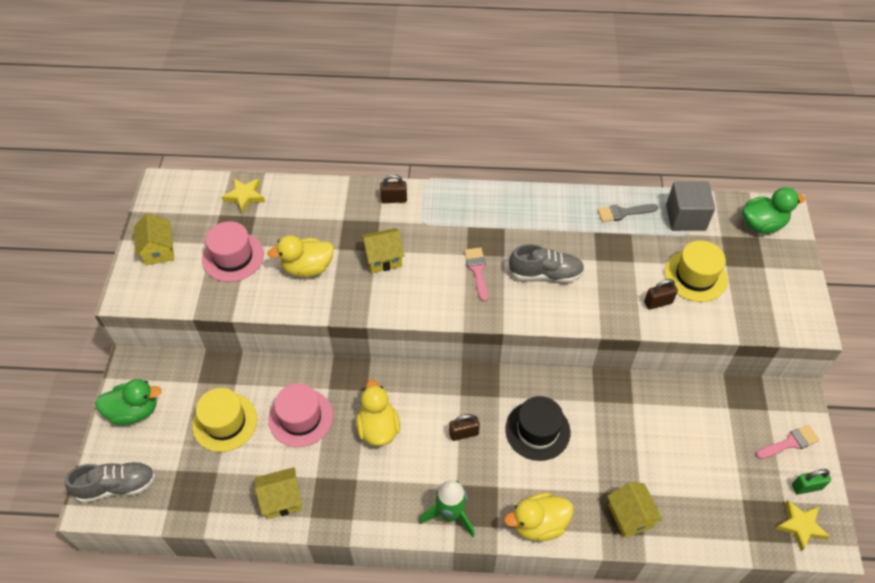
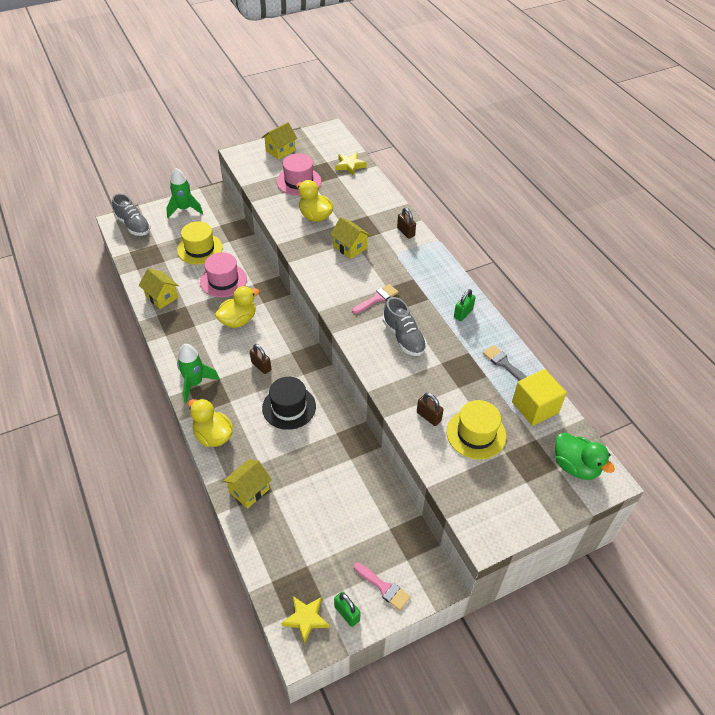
camera: 60 degrees right, 5 degrees down
green duck [95,379,162,425] -> green rocket [166,168,203,218]
grey cube [666,181,715,231] -> yellow cube [512,369,567,426]
none -> green padlock [454,289,475,321]

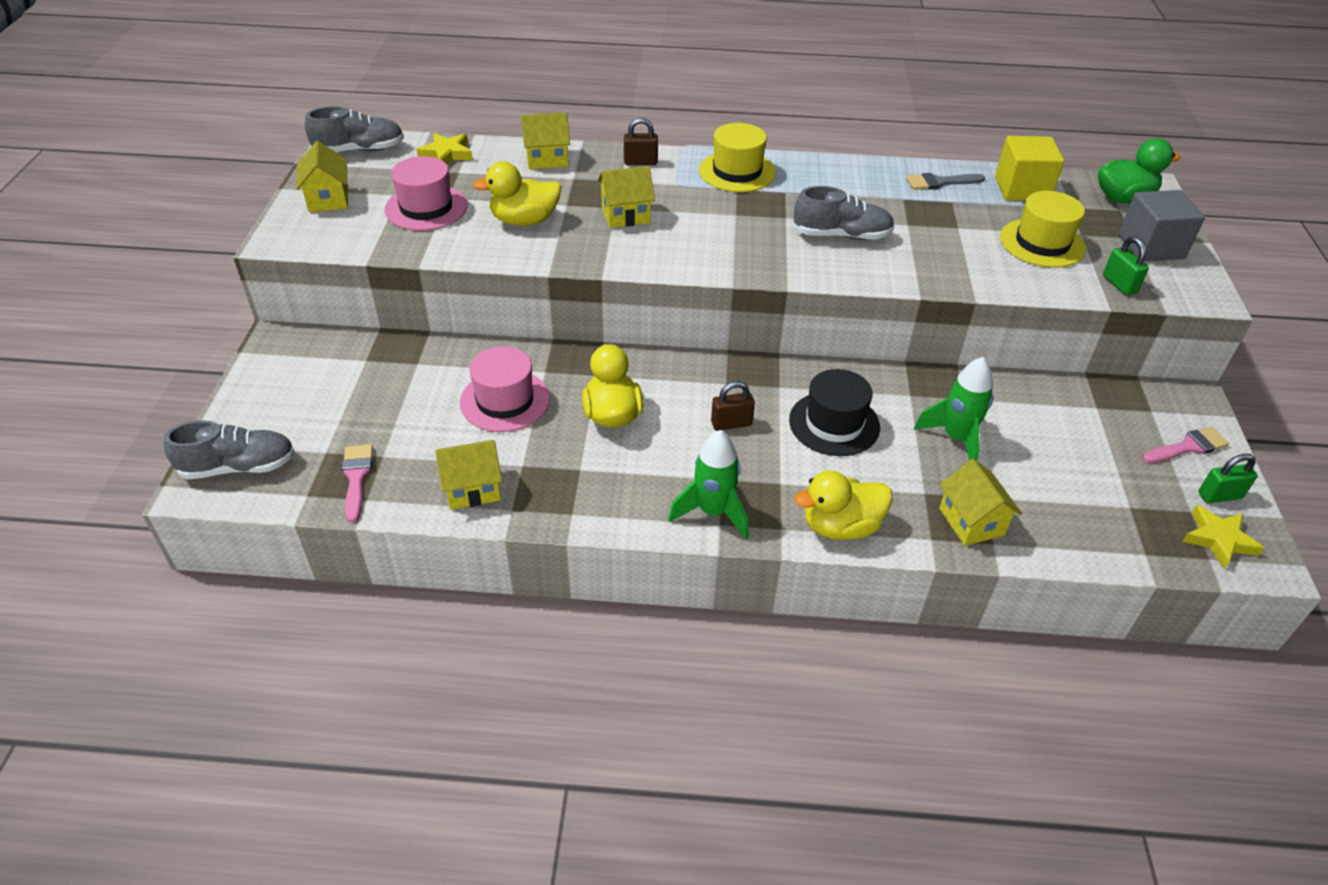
camera: 60 degrees left, 5 degrees down
green rocket [166,168,203,218] -> green rocket moved to [914,357,993,461]
yellow hat [177,221,223,265] -> yellow hat moved to [699,123,776,192]
pink brush [352,284,398,314] -> pink brush moved to [342,444,373,522]
brown padlock [417,393,444,426] -> none
green padlock [454,289,475,321] -> green padlock moved to [1103,237,1149,295]
none -> grey shoe [305,106,404,152]
none -> yellow house [521,112,570,169]
none -> grey cube [1118,190,1205,262]

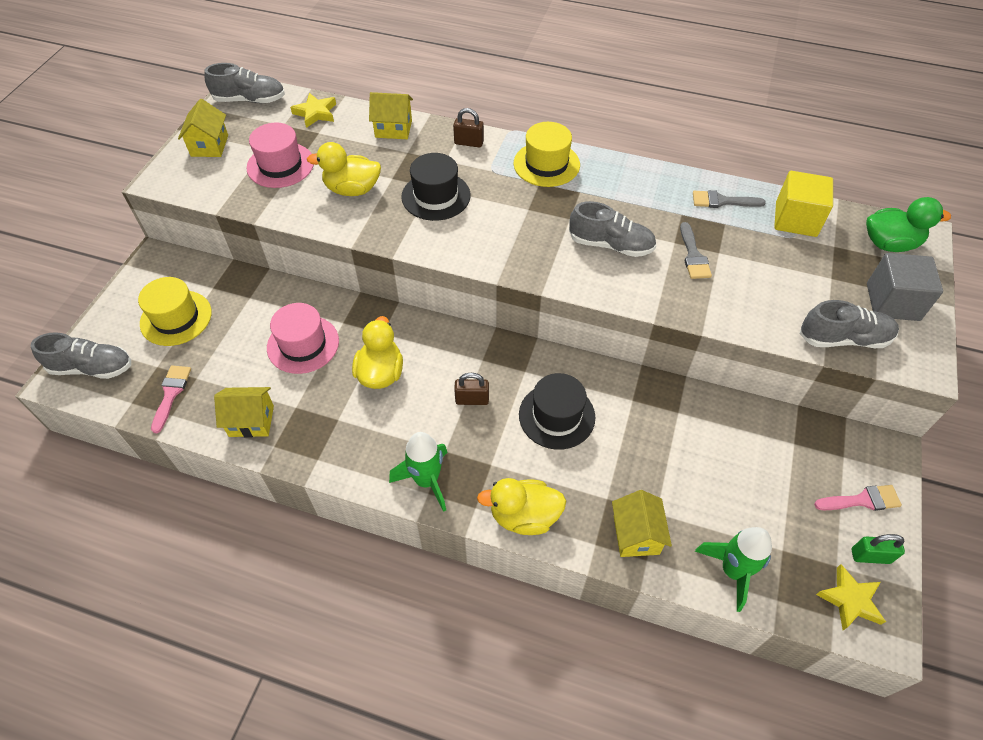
camera: 15 degrees right, 10 degrees up
yellow house [597,166,655,228] -> black hat [401,153,471,221]
green rocket [914,357,993,461] -> green rocket moved to [695,527,772,612]
yellow hat [1000,191,1086,268] -> yellow hat moved to [138,277,212,346]
green padlock [1103,237,1149,295] -> grey shoe [800,300,899,348]
none -> grey brush [680,222,712,279]

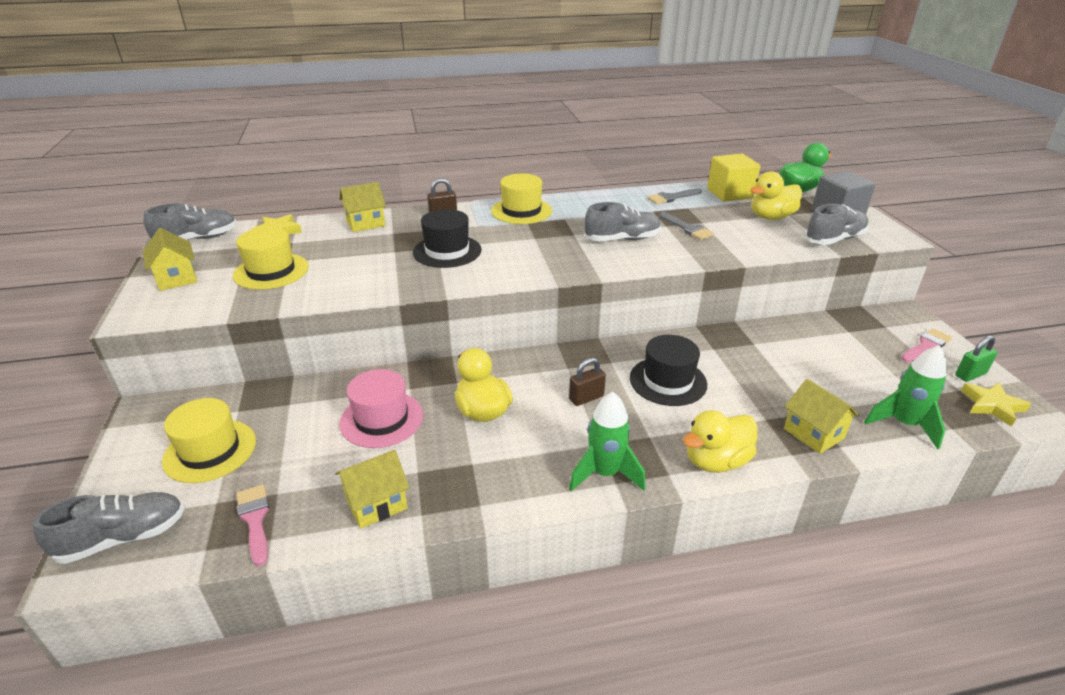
camera: 30 degrees left, 20 degrees down
pink hat [247,123,314,188] -> yellow hat [233,227,309,290]
yellow duck [307,142,381,196] -> yellow duck moved to [750,171,802,220]

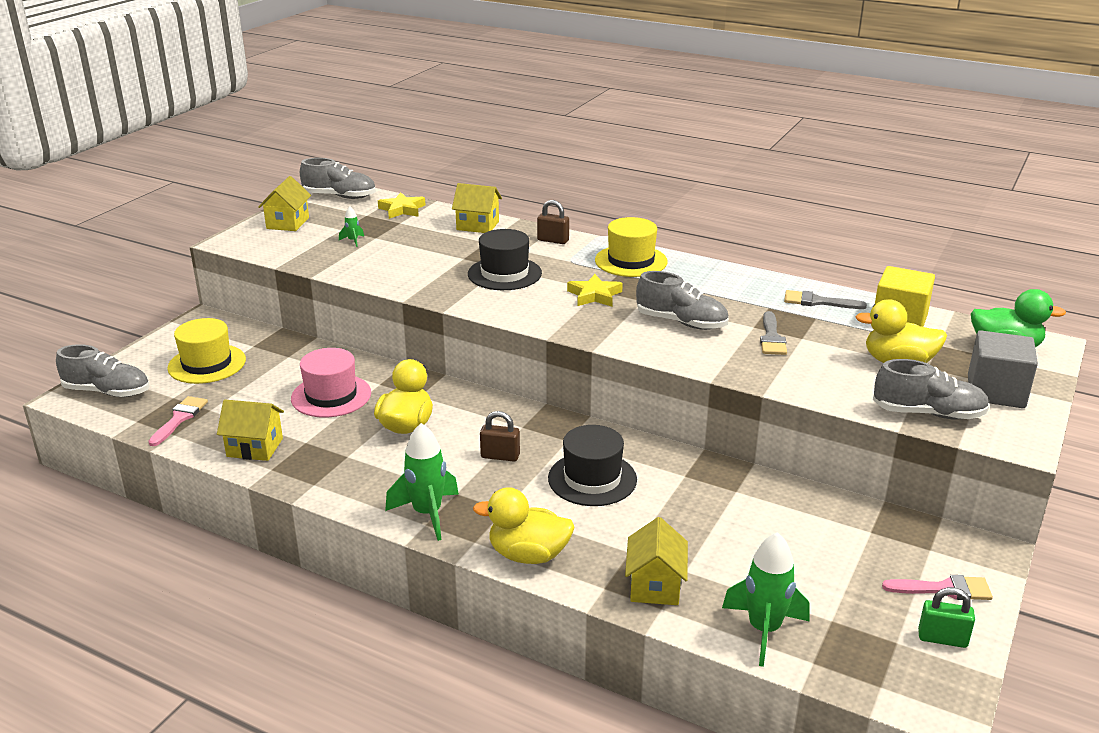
camera: 40 degrees right, 5 degrees down
yellow hat [233,227,309,290] -> green rocket [339,207,364,247]
yellow star [961,382,1031,427] -> yellow star moved to [567,274,623,307]

